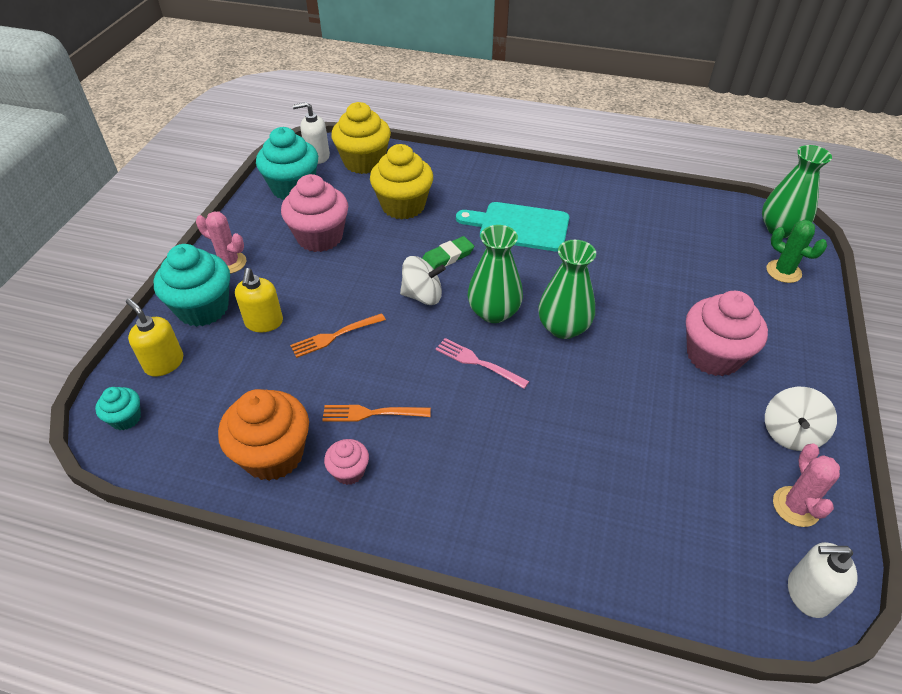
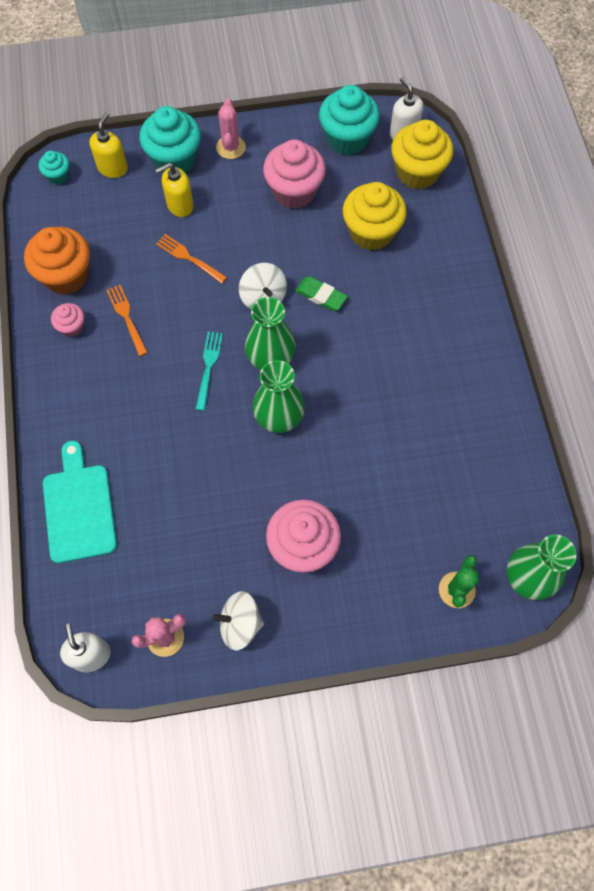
camera: 65 degrees right, 20 degrees up
pink fork [435,338,529,389] -> turquoise fork [196,332,223,411]
turquoise cutting board [456,202,569,251] -> turquoise cutting board moved to [43,441,117,563]

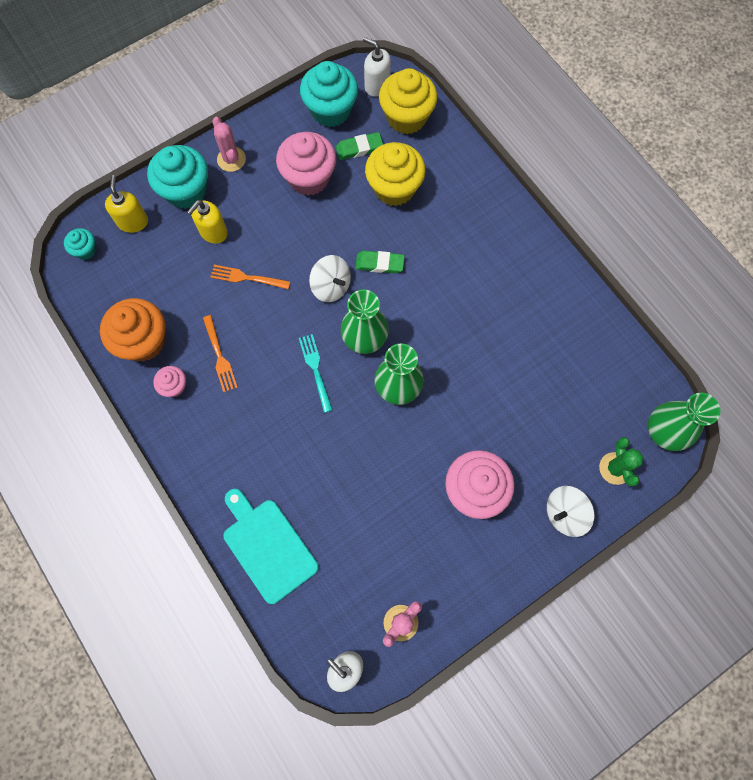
camera: 25 degrees left, 5 degrees up
orange fork [107,285,148,356] -> orange fork turned 150 degrees counterclockwise [203,315,238,392]
white spinning top [212,591,264,650] -> white spinning top moved to [547,486,594,537]
none -> green eraser [336,132,383,160]

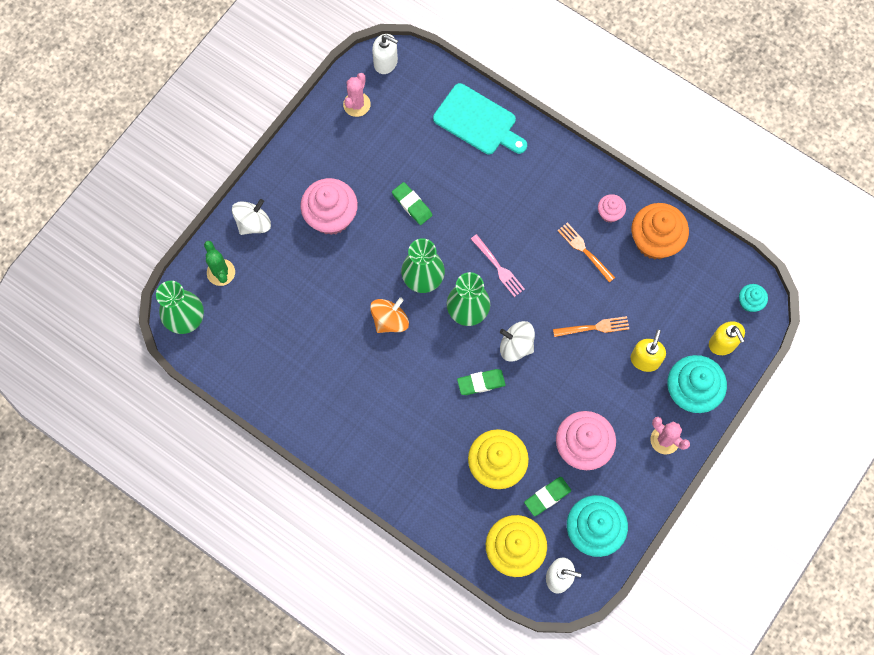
camera: 160 degrees right, 0 degrees up
turquoise fork [299,334,333,413] -> pink fork [471,234,525,297]
none -> orange spinning top [370,297,409,333]
none -> green eraser [392,182,432,225]

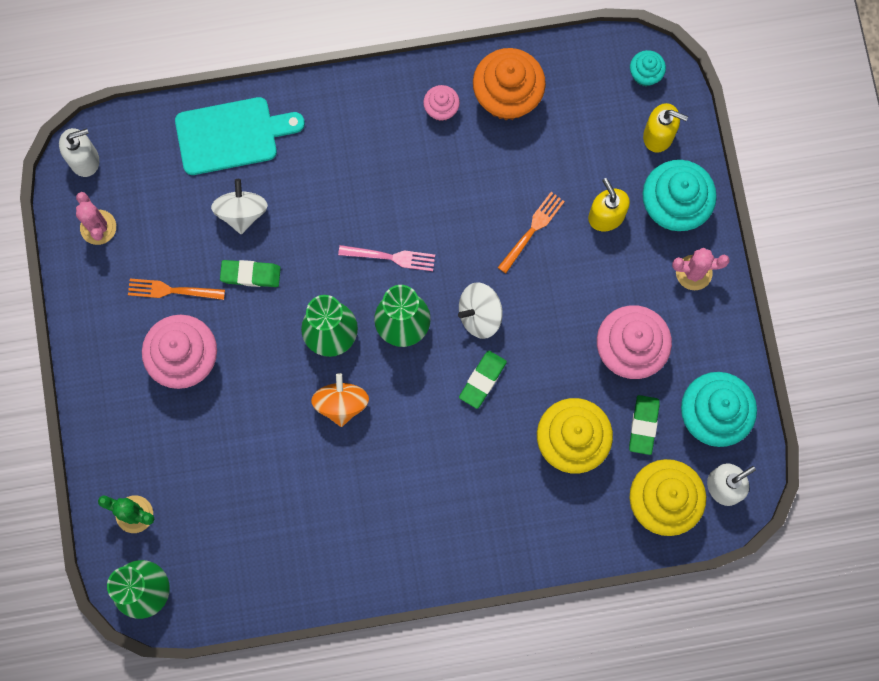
camera: 45 degrees left, 5 degrees up
white spinning top [232,199,271,235] -> white spinning top moved to [211,179,268,234]
orange fork [557,223,615,282] -> orange fork moved to [128,278,225,300]

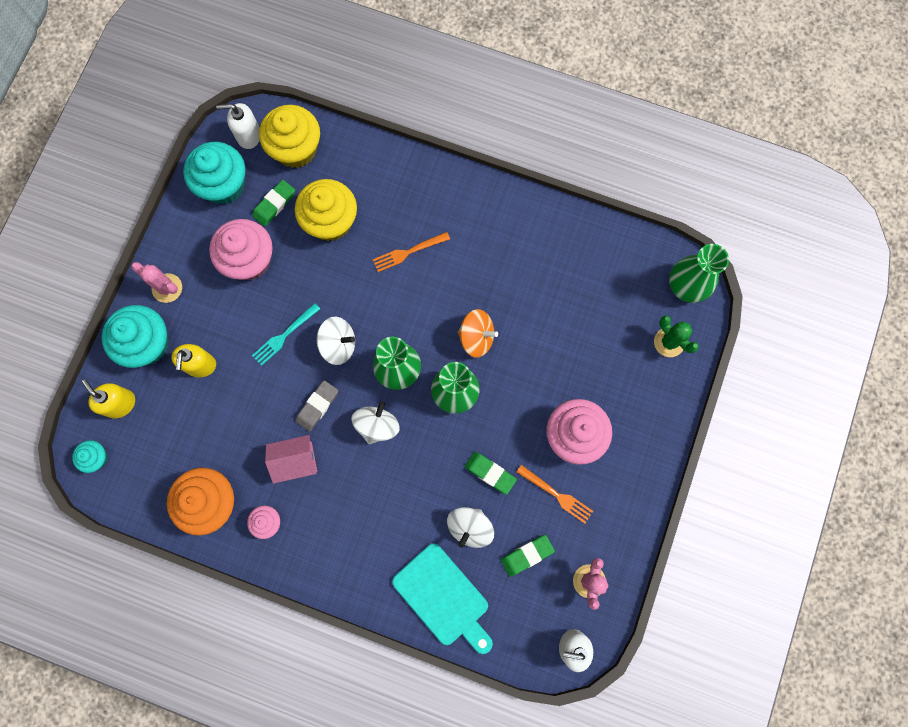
camera: 150 degrees left, 0 degrees up
turquoise cutting board [175,97,305,175] -> turquoise cutting board turned 150 degrees counterclockwise [392,544,493,654]
orange spinning top [311,373,369,427] -> orange spinning top turned 105 degrees counterclockwise [457,309,498,358]
pink fork [338,245,435,271] -> white spinning top [351,402,400,444]
green eraser [459,351,507,409] -> green eraser moved to [501,535,555,577]
orange fork [498,192,565,273] -> orange fork moved to [373,232,450,272]
none -> turquoise fork [252,303,320,366]
none -> pink house [265,435,317,484]
none -> grey eraser [296,380,338,432]

